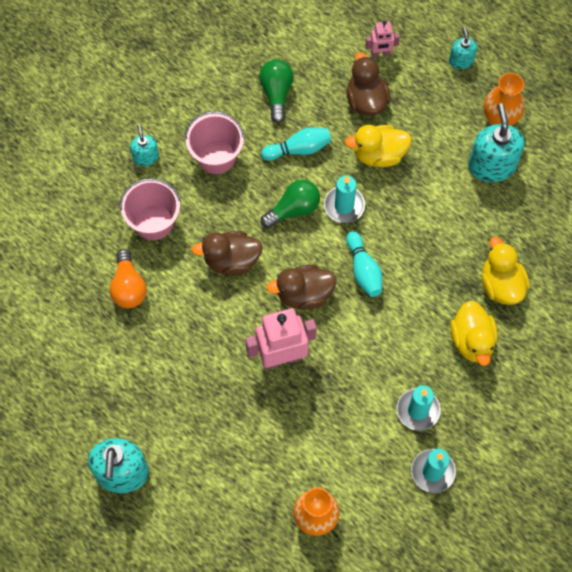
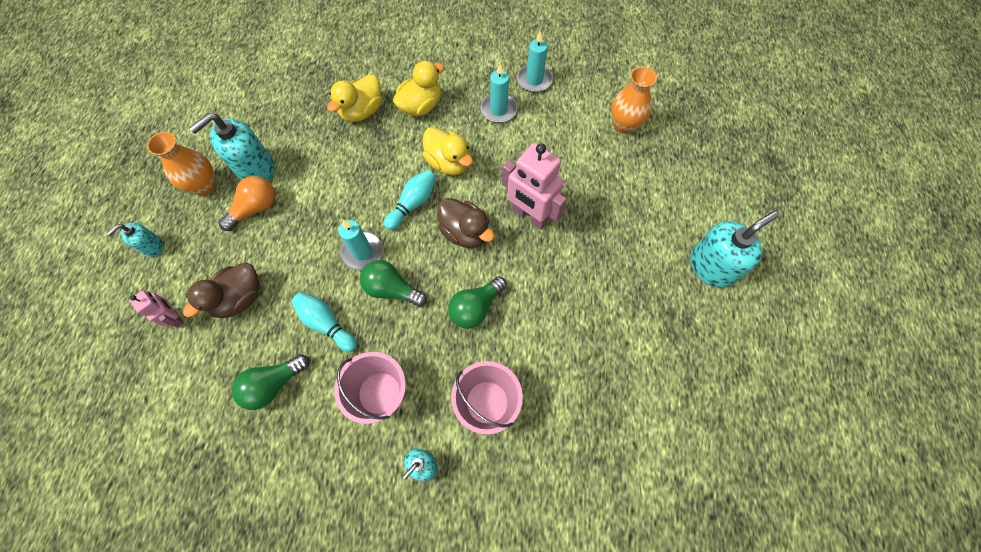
camera: 125 degrees left, 0 degrees up
orange light bulb [110,249,147,308] -> orange light bulb moved to [219,176,275,231]
brown duck [192,231,263,275] -> green light bulb [448,276,507,329]
yellow duck [345,125,412,167] -> yellow duck moved to [423,127,473,175]

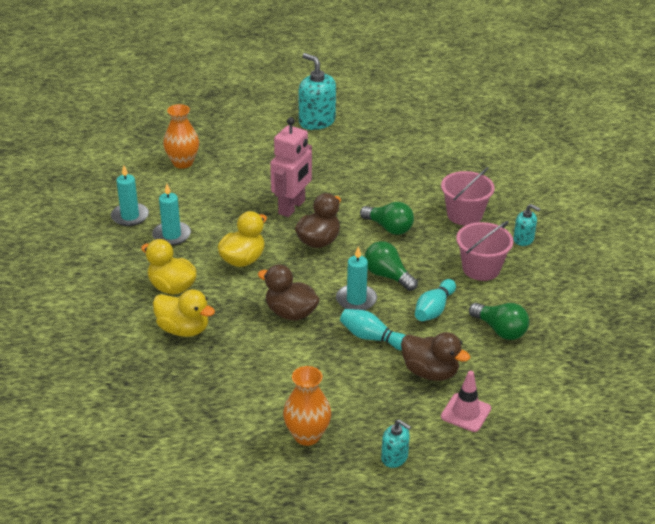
camera: 100 degrees left, 30 degrees down
pink robot [129,291,184,328] -> pink traffic cone [441,371,491,432]
turquoise soap dispenser [189,113,275,181] -> none
orange light bulb [219,176,275,231] -> none
green light bulb [360,260,427,307] -> green light bulb turned 120 degrees clockwise [365,241,418,291]
turquoise bowling pin [384,170,436,230] -> turquoise bowling pin moved to [340,309,406,351]
none -> brown duck [258,264,320,321]

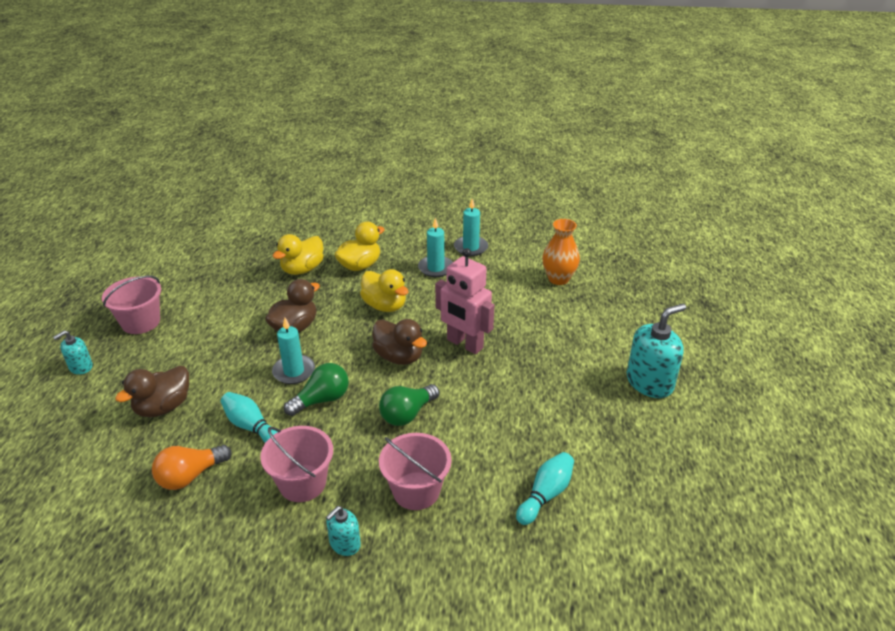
camera: 100 degrees right, 0 degrees up
orange vase [283,366,331,446] -> pink bucket [102,275,161,334]
turquoise bowling pin [340,309,406,351] -> turquoise bowling pin moved to [516,452,574,525]
pink traffic cone [441,371,491,432] -> none
green light bulb [469,303,529,340] -> orange light bulb [152,445,231,490]

